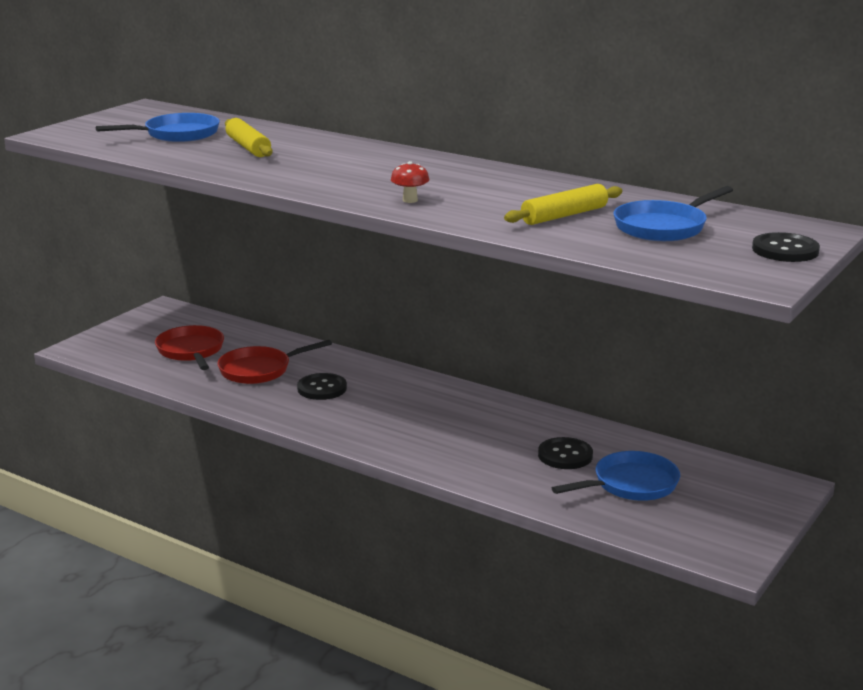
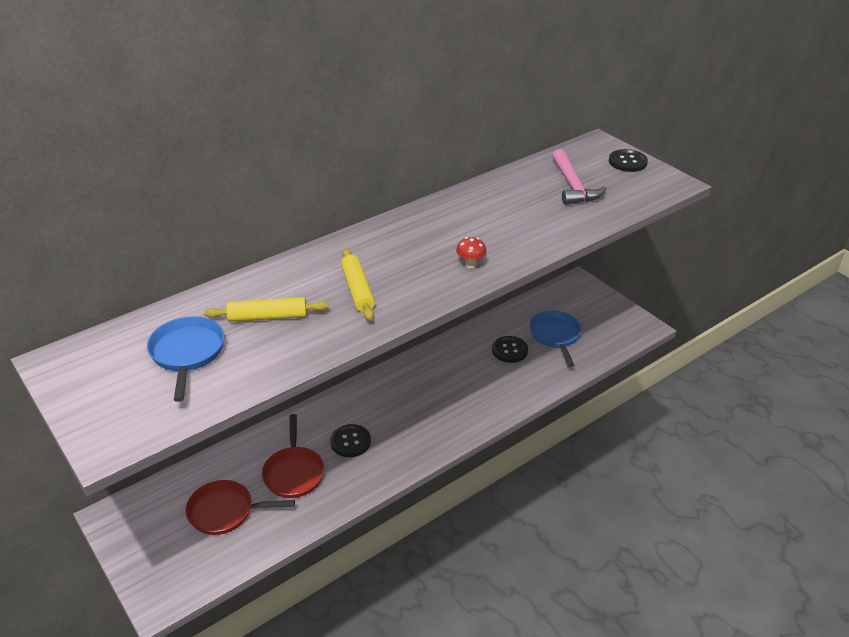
camera: 70 degrees left, 15 degrees up
yellow rolling pin [504,184,622,225] -> yellow rolling pin moved to [341,248,375,320]
blue pan [613,186,733,241] -> pink hammer [552,149,607,205]

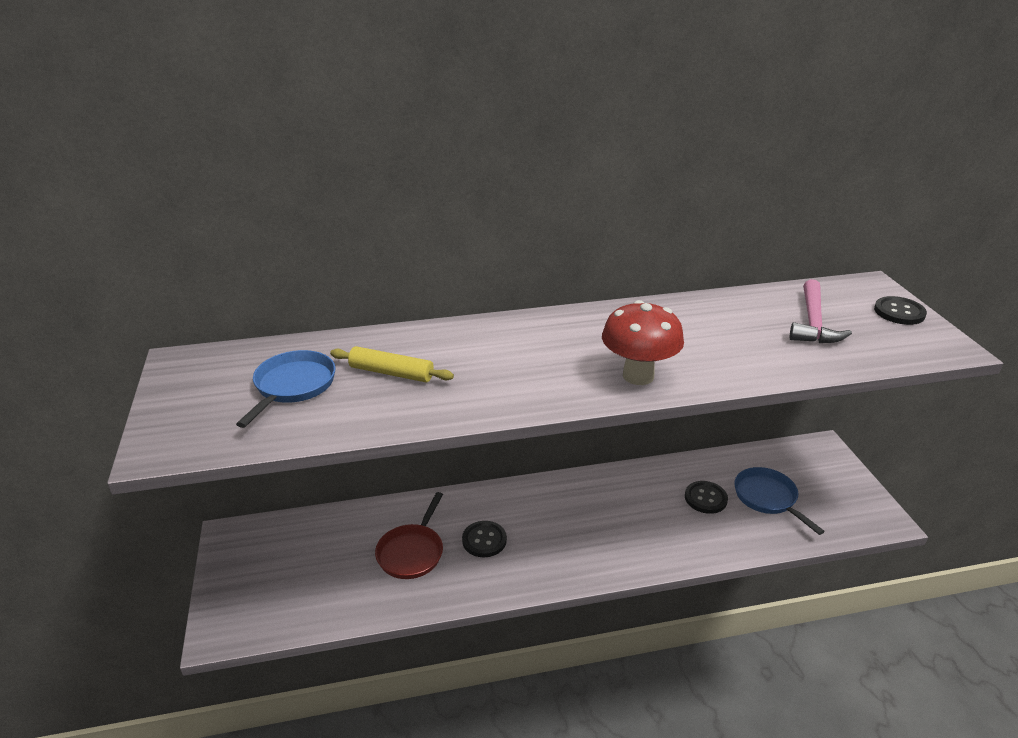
camera: 25 degrees right, 5 degrees down
red pan [185,480,295,535] -> none
yellow rolling pin [341,248,375,320] -> none
red mushroom [456,237,486,268] -> red mushroom [602,300,684,385], size x2.23
blue pan [529,310,581,367] -> blue pan turned 45 degrees counterclockwise [734,467,825,535]

